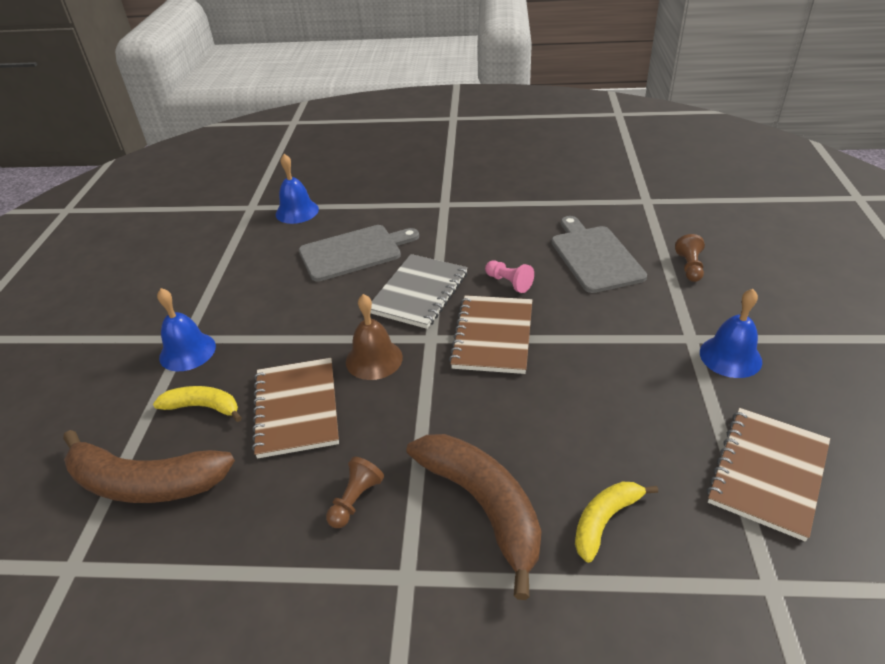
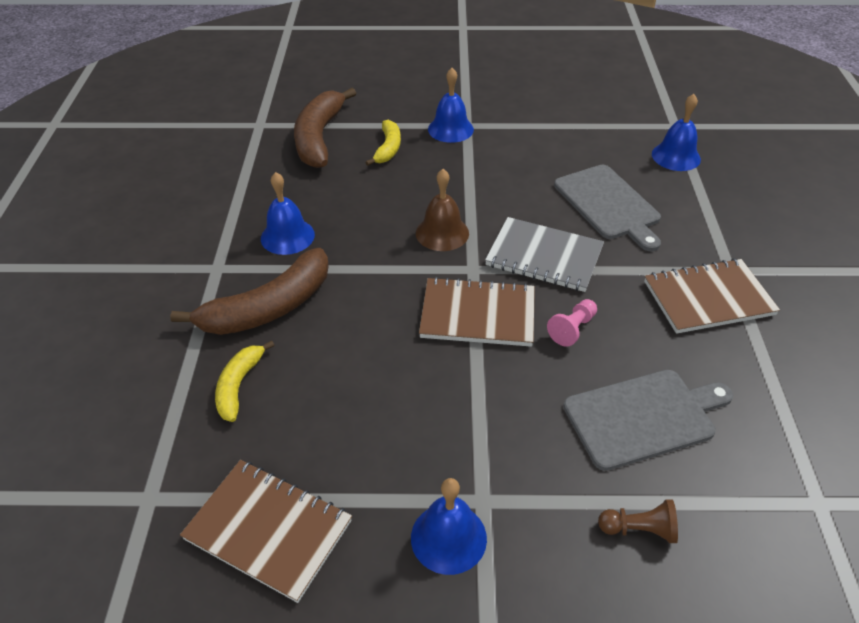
camera: 85 degrees right, 5 degrees up
brown notebook [252,358,339,458] -> brown notebook moved to [644,258,780,334]
brown pawn [326,457,384,528] -> blue bell [261,172,315,255]
yellow banana [575,482,658,563] -> yellow banana turned 120 degrees counterclockwise [215,340,275,422]

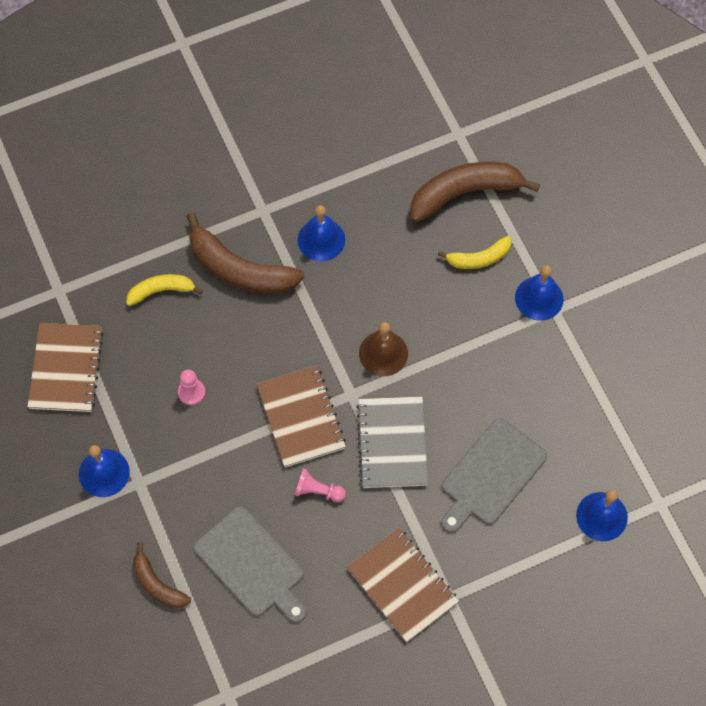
camera: 65 degrees right, 20 degrees up
brown pawn [598,499,678,543] -> brown banana [133,542,191,608]
none -> pink pawn [178,369,205,406]

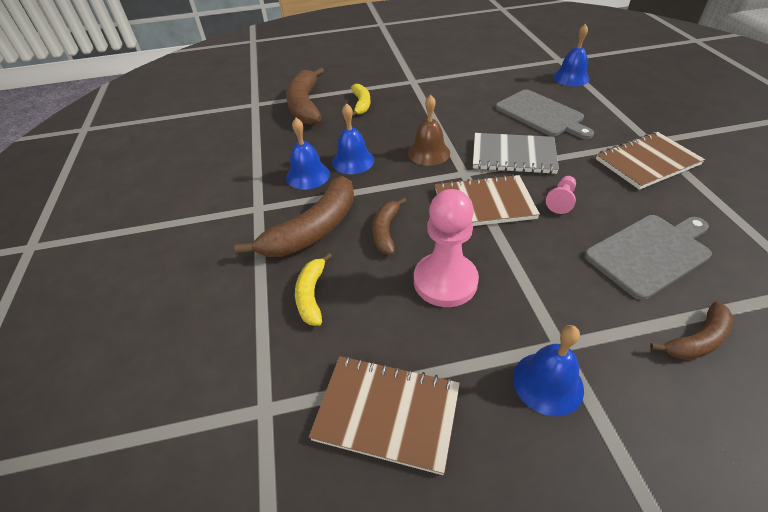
camera: 75 degrees left, 20 degrees down
pink pawn [178,369,205,406] -> pink pawn [414,189,479,307], size x2.05
blue bell [515,265,564,321] -> blue bell moved to [332,103,374,174]
none -> brown banana [372,197,406,255]

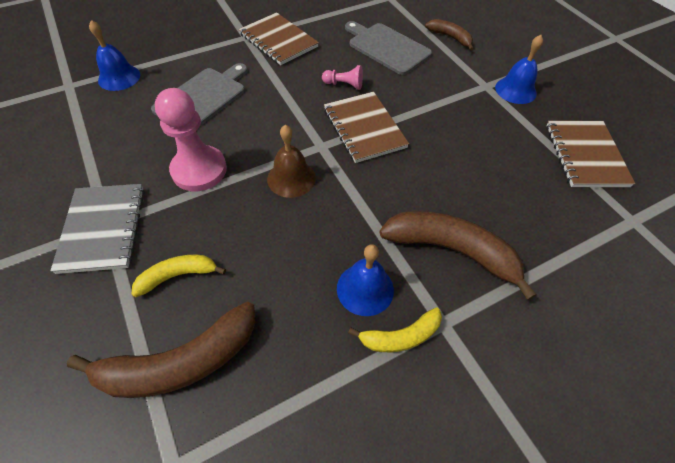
camera: 110 degrees left, 10 degrees up
yellow banana [295,253,332,326] -> yellow banana moved to [348,307,442,352]
blue bell [332,103,374,174] -> none
brown banana [372,197,406,255] -> none
pink pawn [414,189,479,307] -> pink pawn moved to [155,88,227,191]
grey notebook [473,133,559,174] -> grey notebook moved to [51,184,144,274]

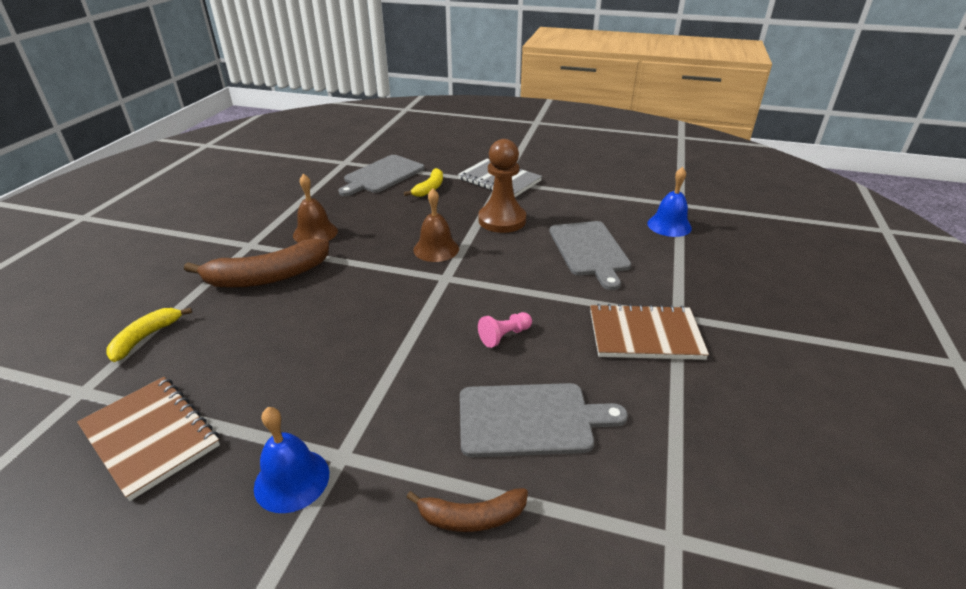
camera: 135 degrees right, 20 degrees down
brown banana [67,302,255,398] -> grey cutting board [338,155,425,196]
pink pawn [155,88,227,191] -> brown pawn [478,139,526,233]
brown notebook [324,92,409,163] -> none
blue bell [337,244,394,316] -> brown bell [293,174,338,243]
yellow banana [348,307,442,352] -> yellow banana moved to [106,308,192,362]

